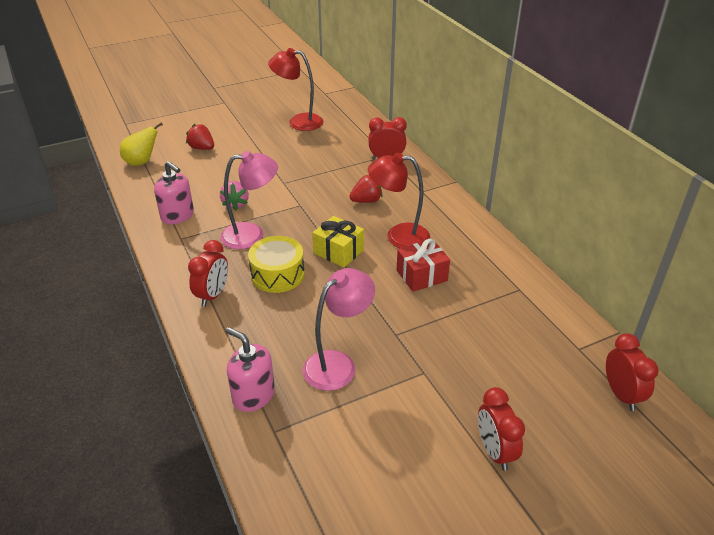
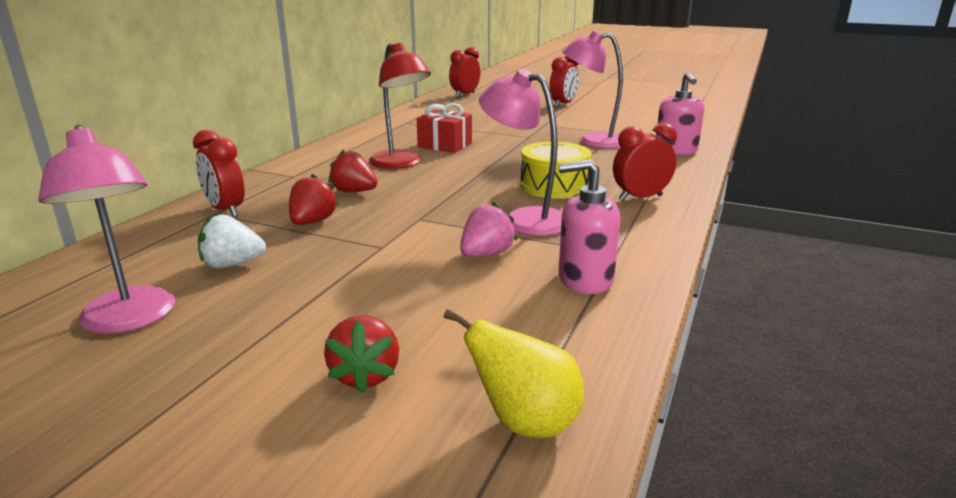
camera: 130 degrees left, 15 degrees down
pink soap dispenser [154,161,194,224] -> pink soap dispenser turned 90 degrees counterclockwise [559,159,620,294]
red lamp [268,48,323,131] -> pink lamp [38,125,175,334]
yellow gift [313,216,364,268] -> none
none -> white strawberry [198,214,266,268]
none -> red strawberry [289,174,339,225]

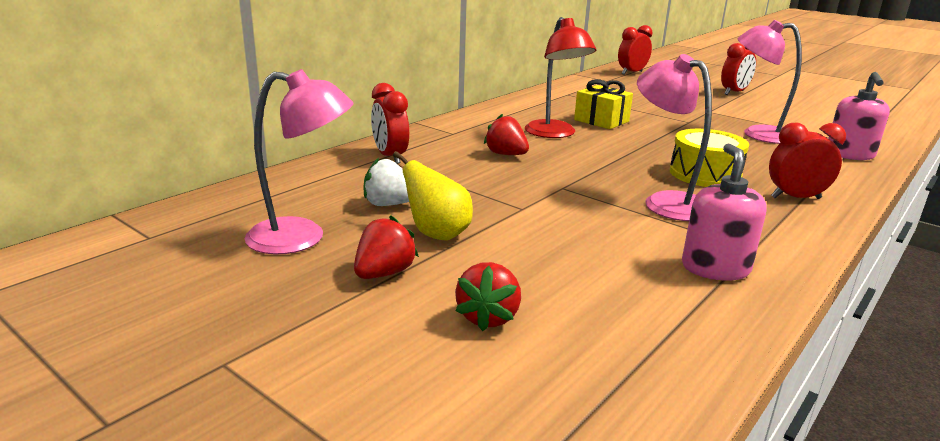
camera: 15 degrees right, 0 degrees up
pink lamp [38,125,175,334] -> pink lamp turned 75 degrees counterclockwise [245,69,353,255]
red strawberry [289,174,339,225] -> red strawberry moved to [354,215,419,279]
red gift [417,103,472,153] -> yellow gift [574,79,633,129]
yellow pear [444,309,584,438] -> yellow pear moved to [393,151,473,240]
pink strawberry [460,202,517,257] -> none
pink soap dispenser [559,159,620,294] -> pink soap dispenser turned 75 degrees clockwise [682,144,767,281]

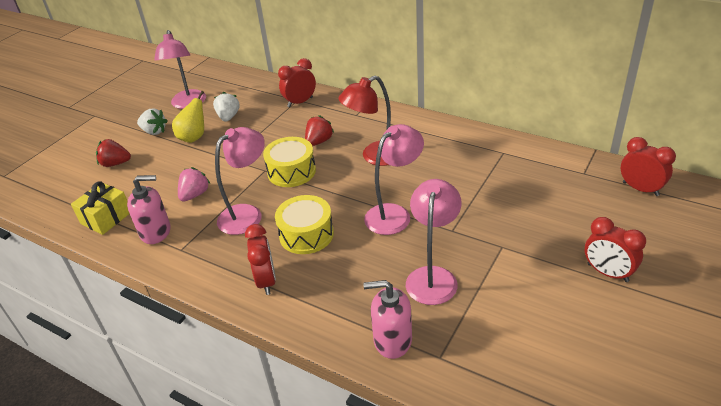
camera: 85 degrees right, 15 degrees up
red strawberry [354,215,419,279] -> white strawberry [137,108,167,135]
yellow gift [574,79,633,129] -> yellow gift moved to [71,181,130,235]
none -> pink strawberry [178,167,210,202]
none -> yellow drum [263,137,316,187]
none -> pink lamp [364,124,424,235]

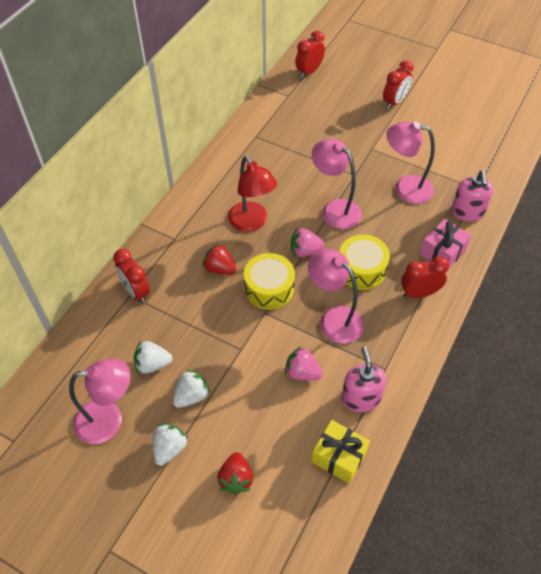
camera: 95 degrees left, 15 degrees up
yellow pear [172,91,204,143] -> white strawberry [173,370,210,408]
none -> pink strawberry [291,228,324,257]
none -> pink gift [420,219,472,268]

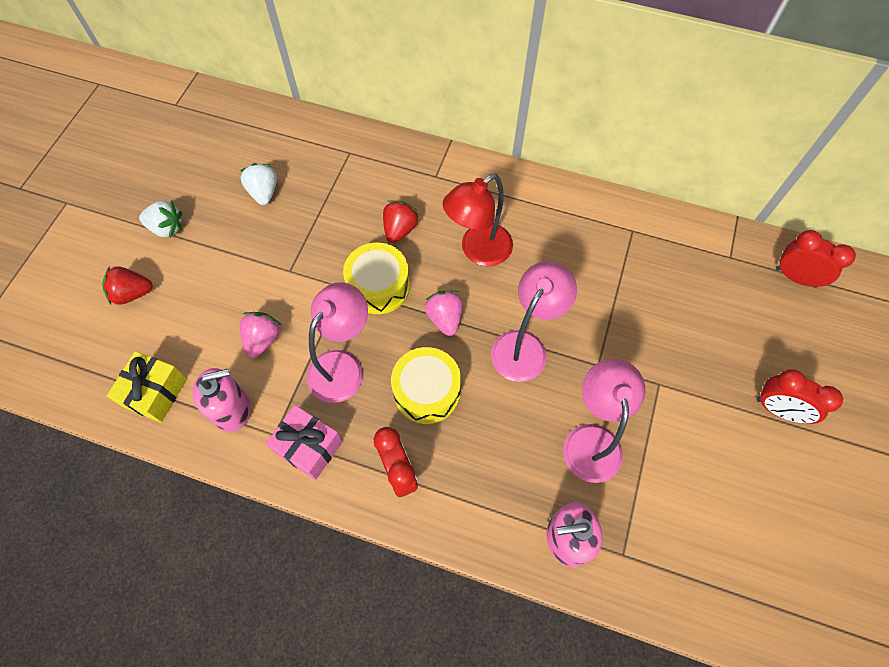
camera: 80 degrees right, 10 degrees up
pink lamp [69,359,131,444] -> none
red clock [113,249,150,303] -> none
white strawberry [173,370,210,408] -> none
pink gift [420,219,472,268] -> pink gift moved to [266,405,343,480]

